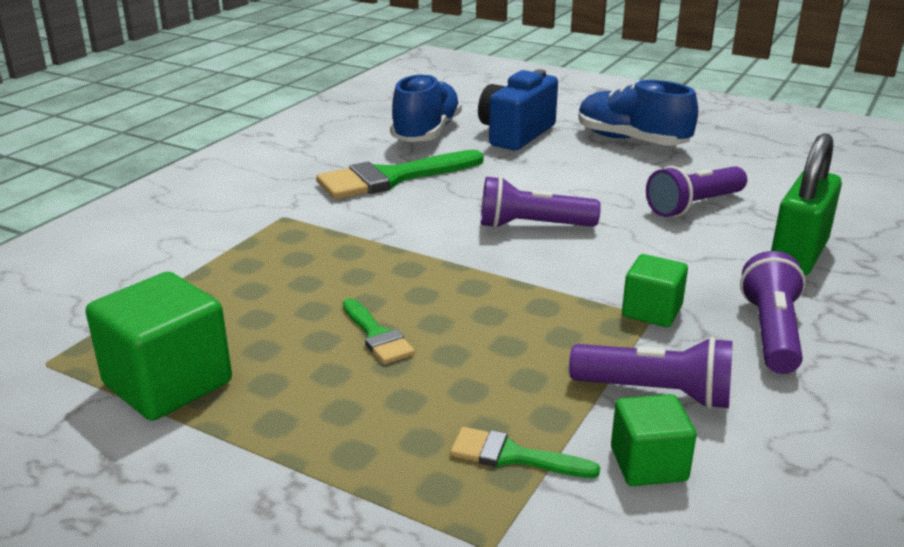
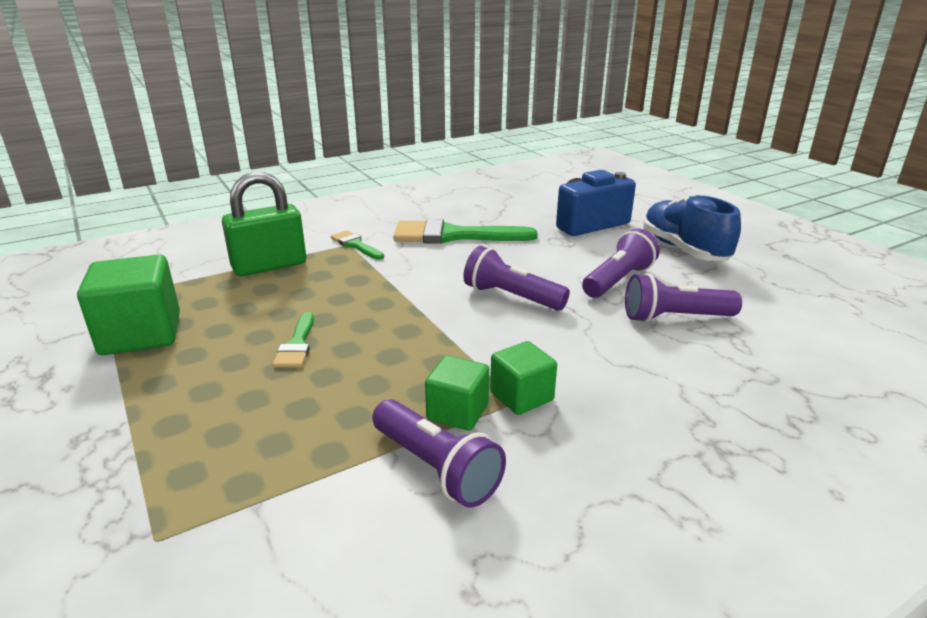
camera: 30 degrees right, 0 degrees up
blue shoe [390,74,462,142] -> none
green brush [450,427,600,478] -> green brush moved to [331,230,384,260]
green cube [611,394,697,486] -> green cube moved to [425,355,489,431]
purple flashlight [740,251,806,374] -> purple flashlight moved to [582,229,660,298]
green padlock [771,133,842,276] -> green padlock moved to [222,172,306,276]

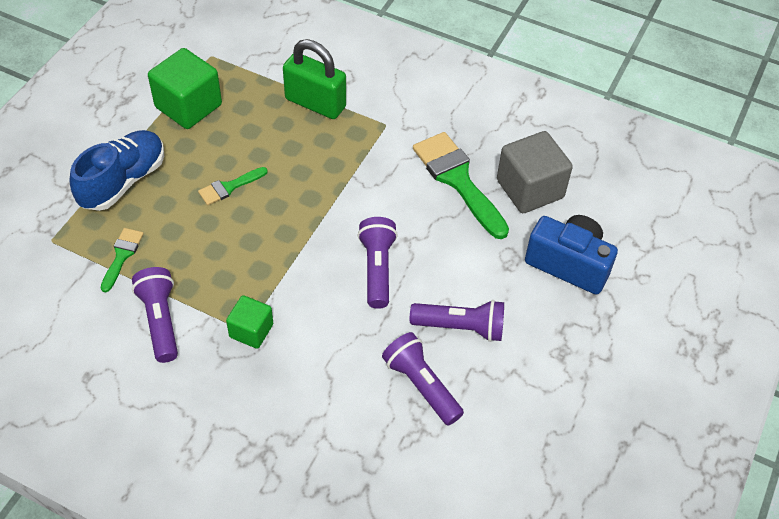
camera: 55 degrees right, 25 degrees up
green brush [331,230,384,260] -> green brush moved to [101,228,144,293]
purple flashlight [372,399,506,508] -> purple flashlight turned 150 degrees clockwise [132,267,178,363]
green cube [425,355,489,431] -> none
blue shoe [643,195,741,261] -> blue shoe moved to [70,130,164,211]
none -> grey cube [497,131,573,213]

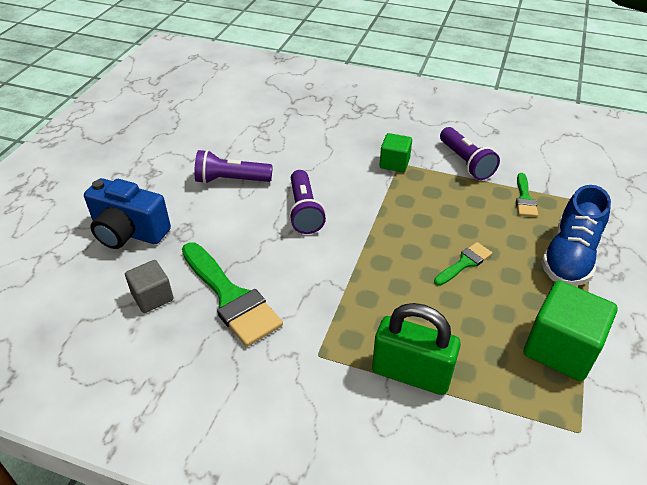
camera: 175 degrees right, 10 degrees down
purple flashlight [382,332,464,426] -> none
grey cube [497,131,573,213] -> grey cube [125,260,173,313], size x0.59

